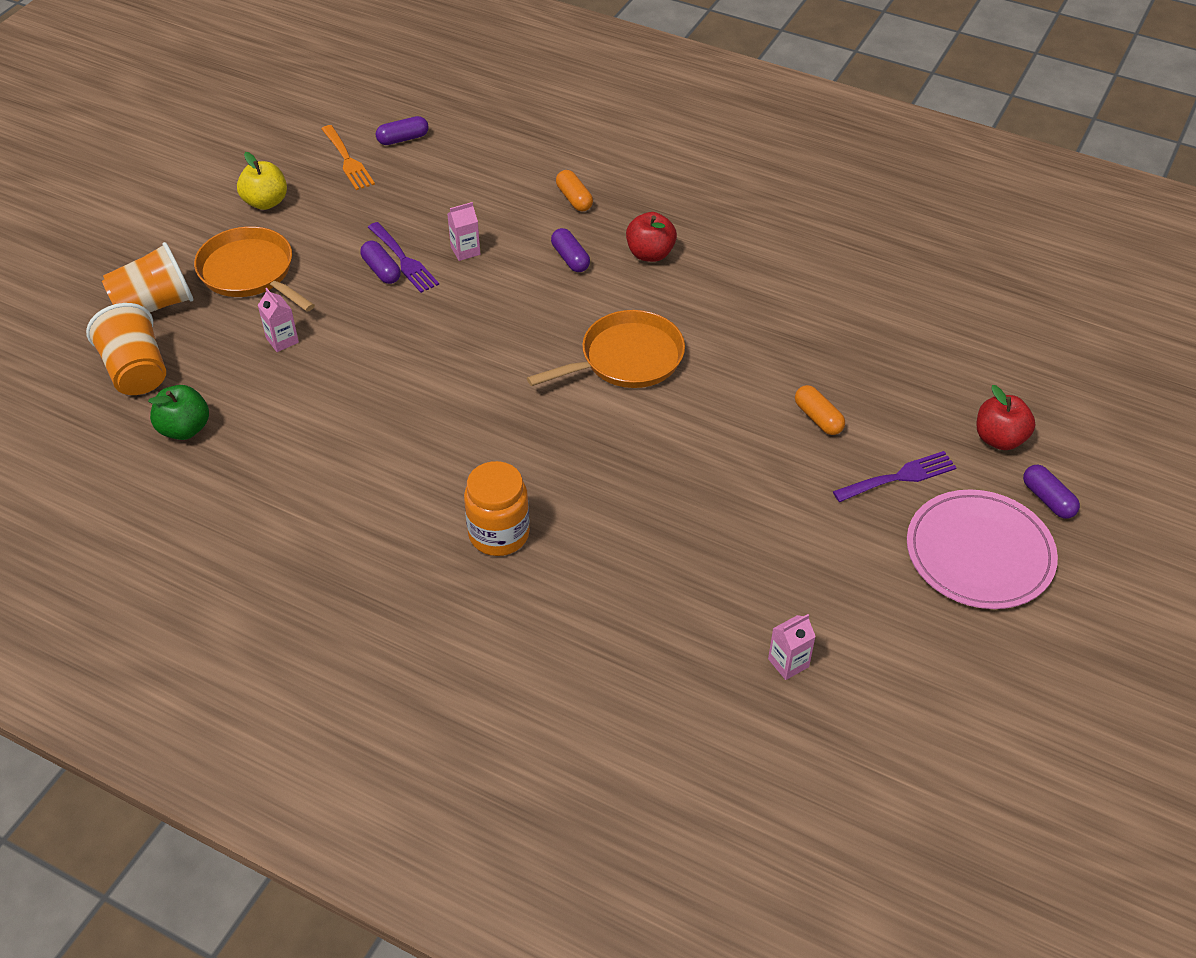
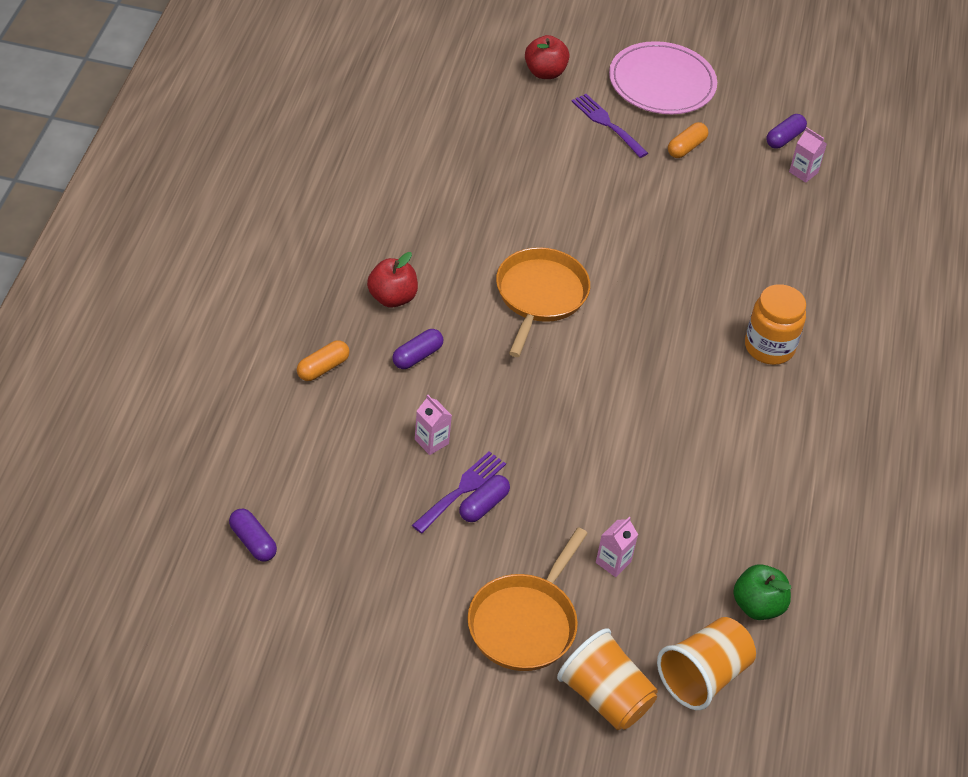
camera: 110 degrees left, 0 degrees up
yellow apple [237,152,287,210] -> none
orange fork [322,125,375,190] -> none
orange pan [527,310,685,388] -> orange pan turned 60 degrees clockwise [496,247,590,357]
orange capsule [795,385,845,435] -> orange capsule moved to [668,122,708,158]
purple capsule [1023,465,1080,519] -> purple capsule moved to [766,114,807,149]

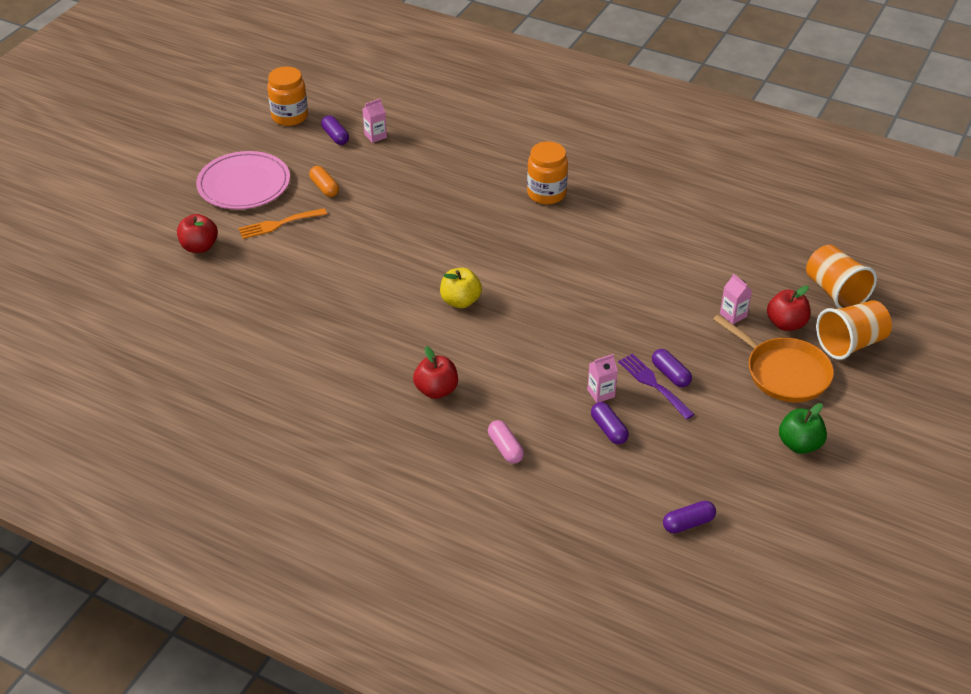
camera: 70 degrees left, 5 degrees down
orange capsule [297,340,350,381] -> pink capsule [488,420,524,464]
purple capsule [392,329,443,369] -> purple capsule moved to [591,402,629,444]
orange pan [496,247,590,357] -> yellow apple [440,268,482,308]
purple fork [571,94,648,158] -> orange fork [238,208,327,239]
green apple [733,564,791,620] -> green apple moved to [779,403,827,454]
none -> orange jar [267,67,308,126]
none -> red apple [767,285,810,331]

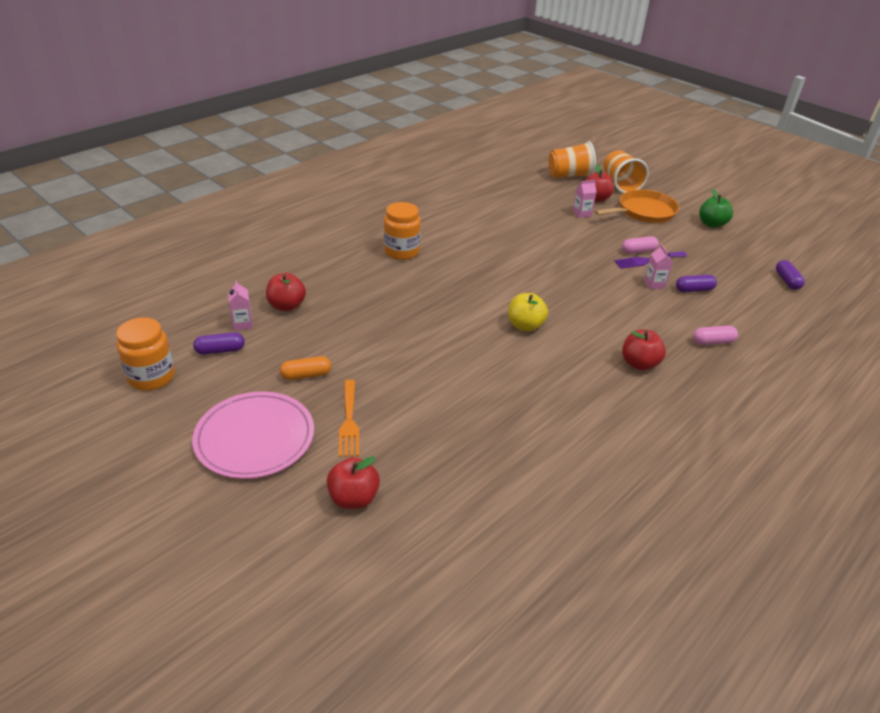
camera: 75 degrees left, 5 degrees down
purple capsule [652,349,692,387] -> pink capsule [622,236,659,254]
none -> red apple [266,273,306,311]

